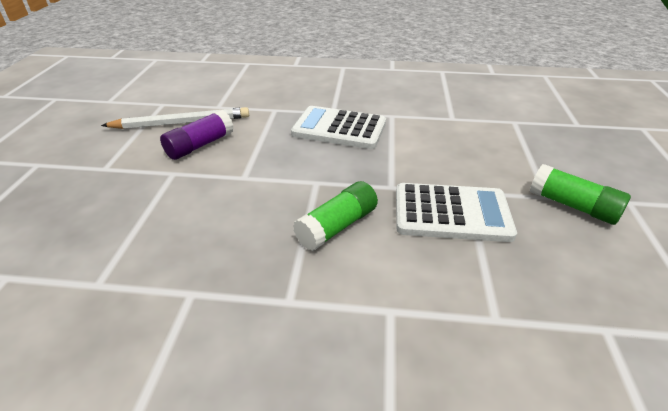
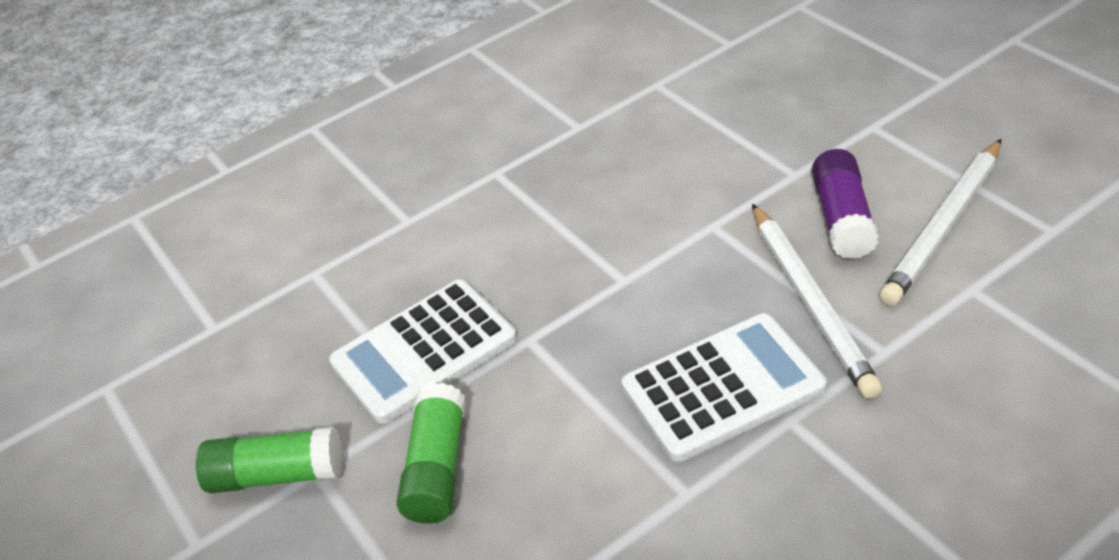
camera: 145 degrees right, 5 degrees up
green glue stick [293,181,378,251] -> green glue stick moved to [397,383,466,524]
none -> white pencil [752,204,882,399]

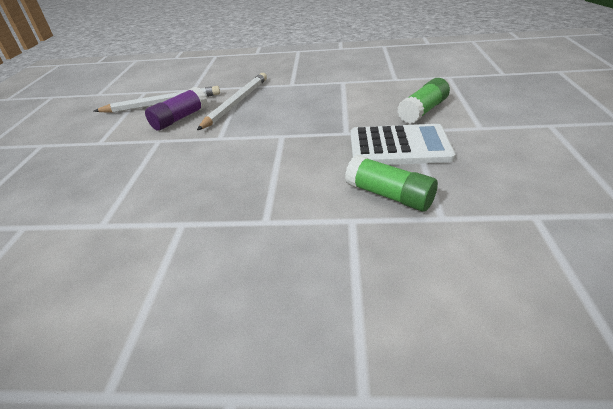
camera: 145 degrees left, 5 degrees down
green glue stick [196,427,343,493] -> green glue stick moved to [345,155,438,212]
white calculator [621,313,826,462] -> none

